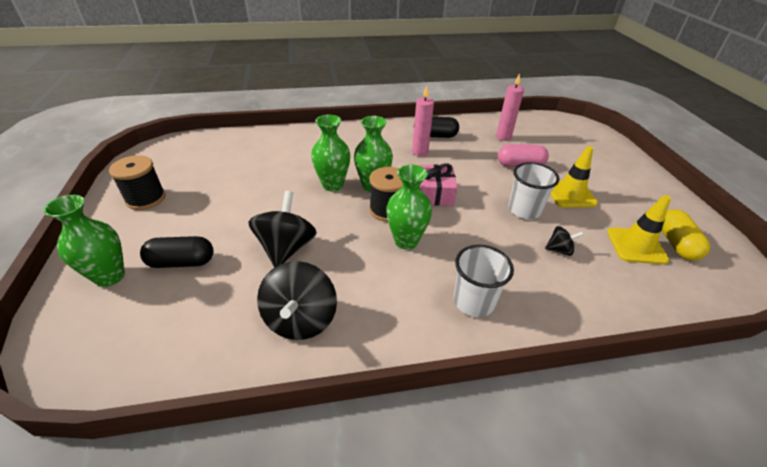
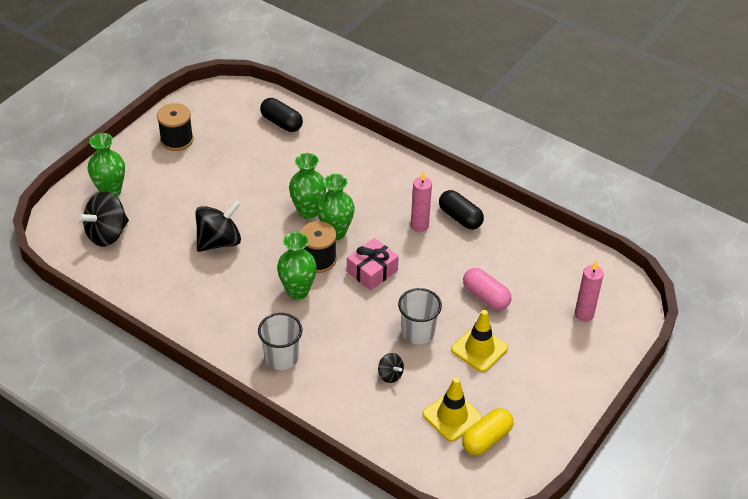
camera: 45 degrees right, 5 degrees up
black capsule [140,236,213,268] -> black capsule moved to [260,98,303,132]
black spinning top [257,261,337,340] -> black spinning top moved to [78,191,129,247]
pink candle [496,73,524,141] -> pink candle moved to [575,260,604,322]

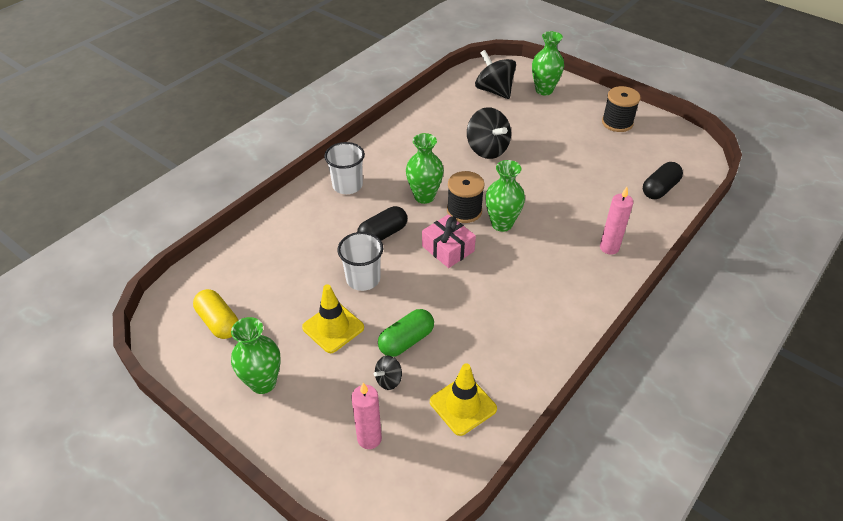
camera: 95 degrees right, 0 degrees up
green vase [289,153,326,219] -> green vase moved to [231,317,280,394]
black spinning top [378,353,404,383] -> black spinning top moved to [374,355,402,390]
pink candle [411,171,432,232] -> pink candle moved to [600,187,633,255]
yellow traffic cone [422,377,482,442] -> yellow traffic cone moved to [430,363,497,436]
black capsule [439,190,484,230] -> black capsule moved to [357,206,407,241]
pink capsule [463,268,511,310] -> green capsule [378,309,434,357]

